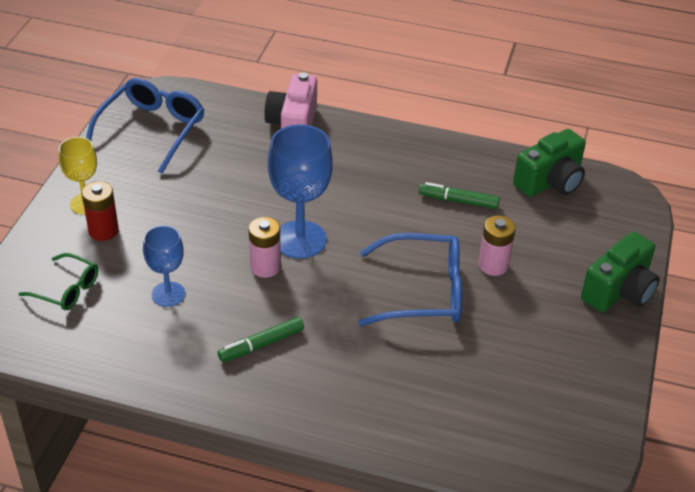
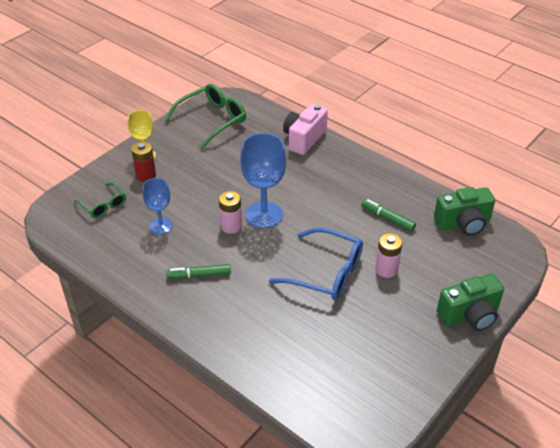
camera: 25 degrees right, 0 degrees up
blue glasses [86,78,204,174] -> green glasses [164,84,246,149]

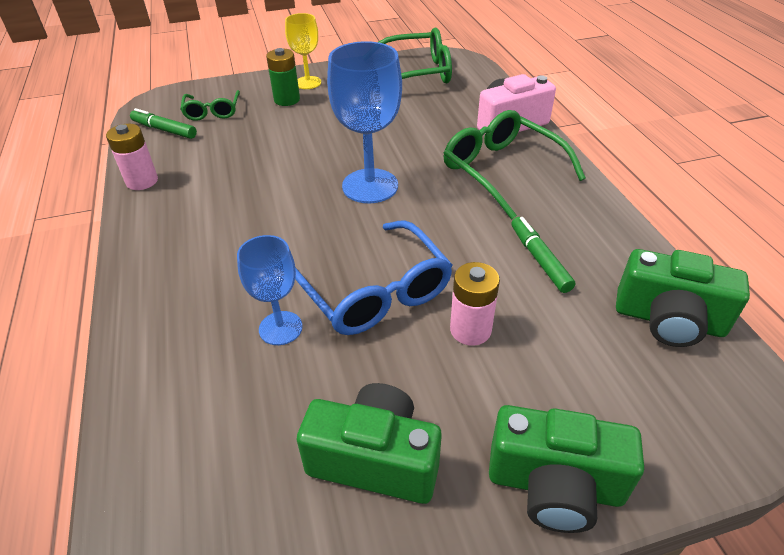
camera: 35 degrees right, 0 degrees up
red battery [131,141,156,182] -> green battery [266,48,300,106]
blue goblet [142,178,173,234] -> blue goblet moved to [237,235,303,345]
green marker [166,264,231,279] -> green marker moved to [130,108,197,139]
pink battery [219,191,242,234] -> pink battery moved to [106,124,158,190]
none -> green camera [297,383,442,504]
none -> green glasses [443,110,586,220]

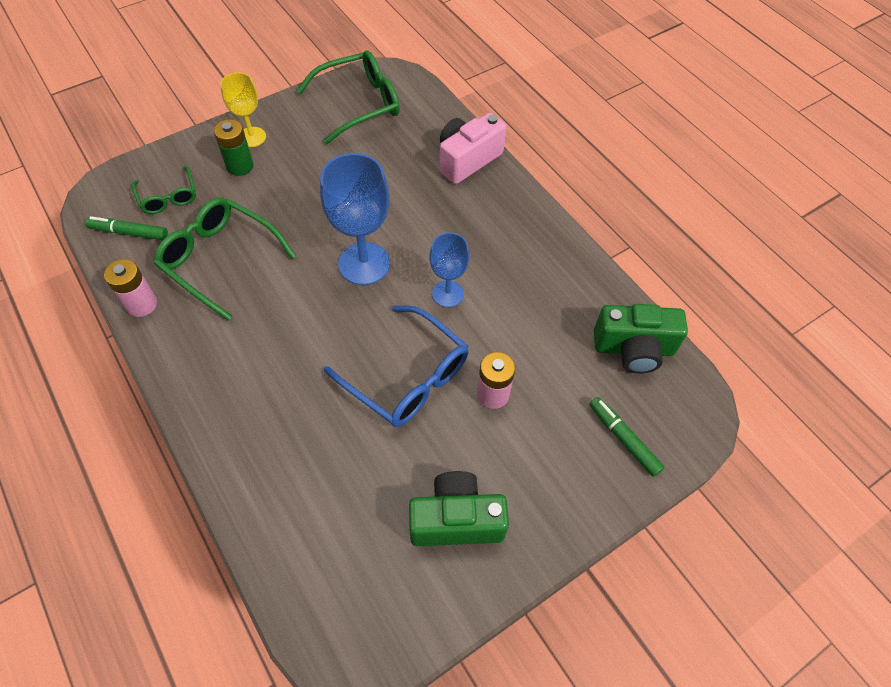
camera: 20 degrees left, 15 degrees up
blue goblet [237,235,303,345] -> blue goblet moved to [430,233,469,307]
green glasses [443,110,586,220] -> green glasses moved to [154,198,296,321]
green camera [489,405,644,533] -> none
green marker [511,217,575,293] -> green marker moved to [589,397,664,477]

